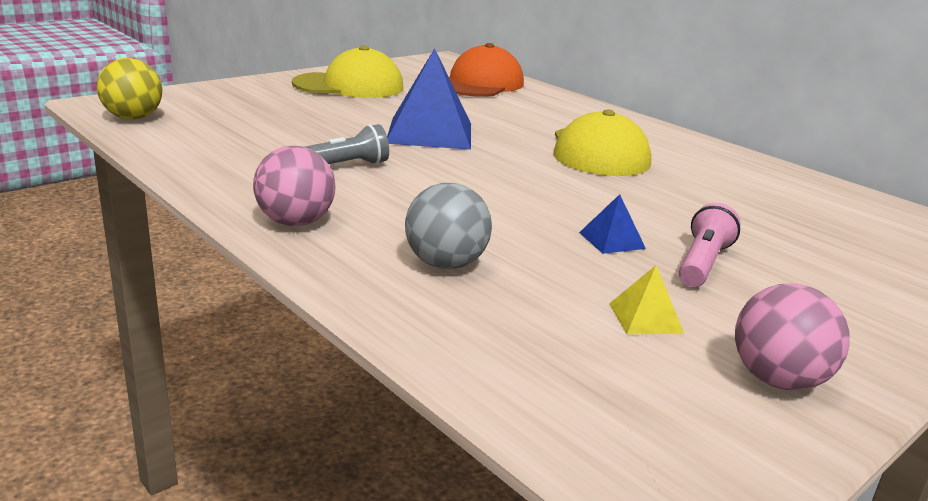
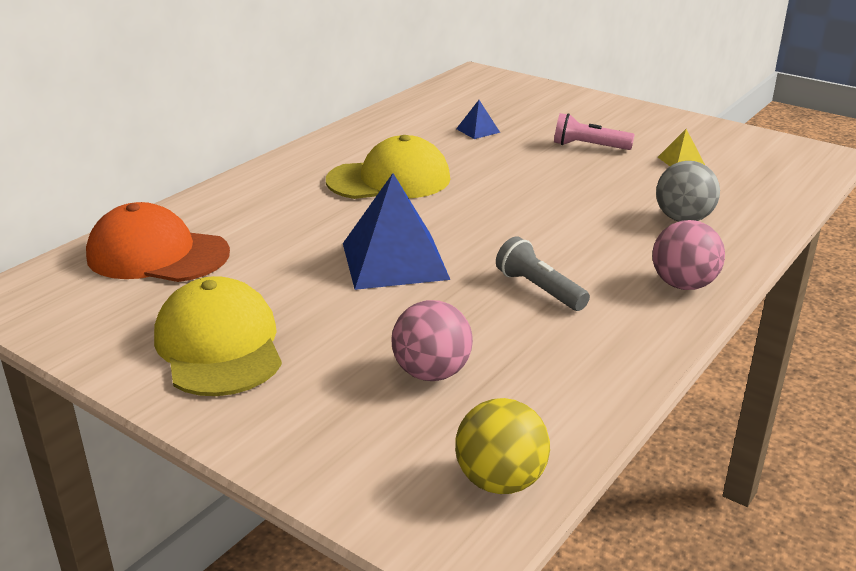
camera: 100 degrees left, 5 degrees up
blue pyramid [579,194,646,254] -> blue pyramid moved to [456,100,500,139]
pink ball [735,284,850,390] -> pink ball moved to [391,300,473,381]

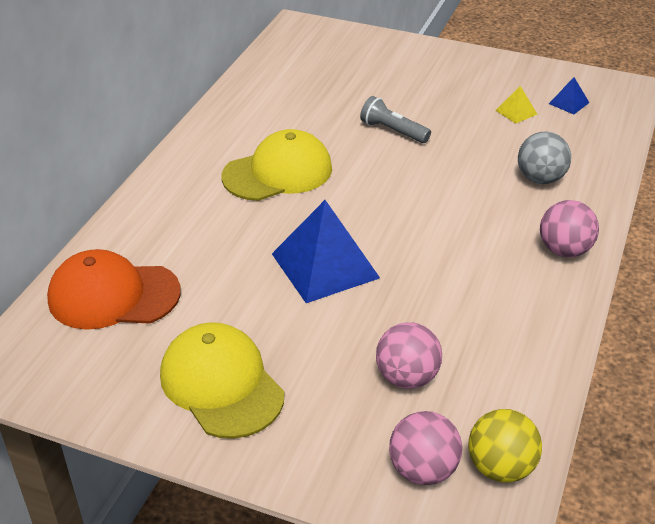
camera: 15 degrees left, 10 degrees up
blue pyramid [456,100,500,139] -> blue pyramid moved to [549,77,589,114]
grey flashlight [496,237,590,311] -> grey flashlight moved to [360,96,431,143]
pink flashlight [554,113,635,150] -> none
none -> pink ball [389,411,462,485]

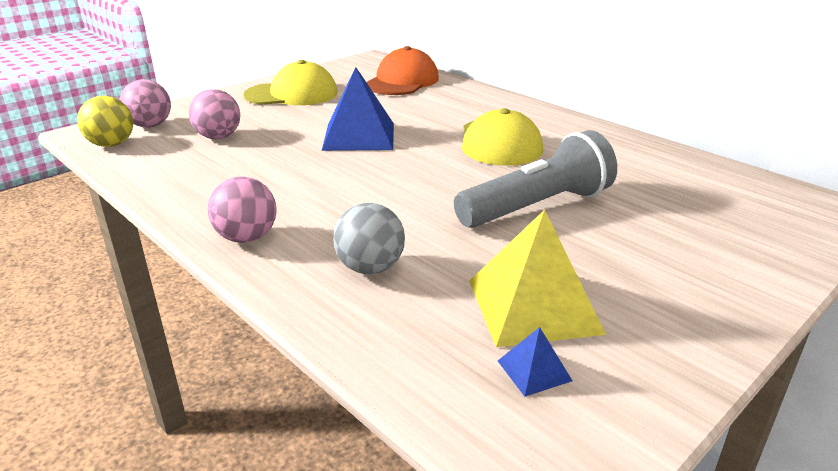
camera: 115 degrees right, 10 degrees down
grey flashlight [360,96,431,143] -> grey flashlight [454,130,617,228], size x1.85
yellow pyramid [496,86,537,124] -> yellow pyramid [469,210,606,347], size x2.24

